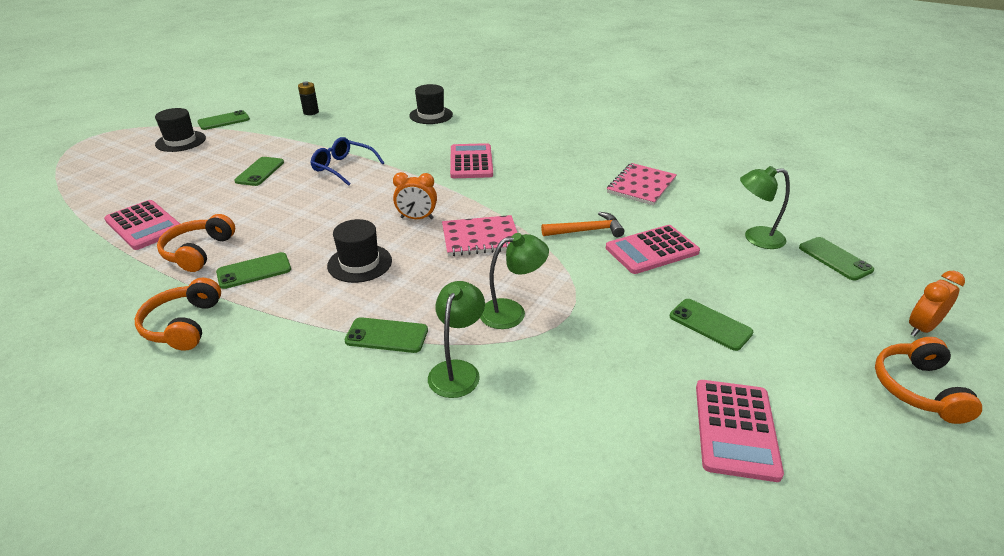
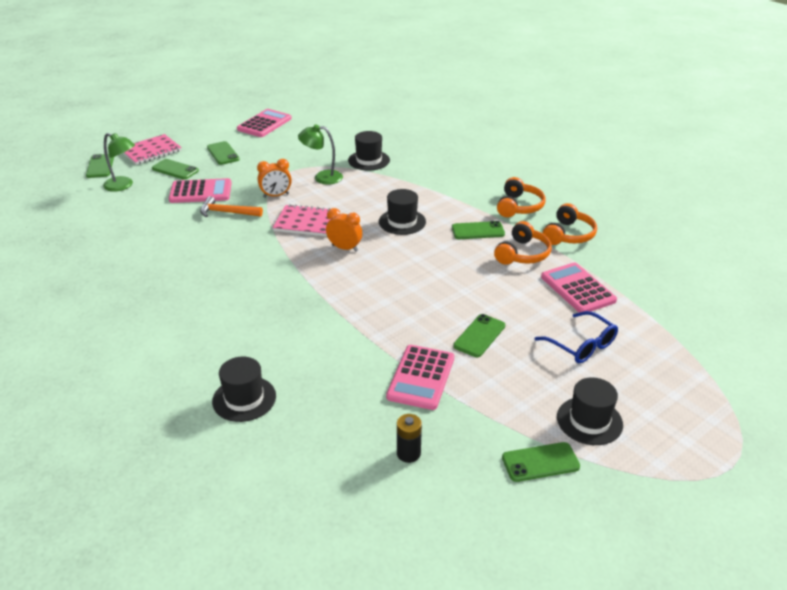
camera: 160 degrees left, 0 degrees up
blue glasses [310,137,384,186] -> blue glasses moved to [534,311,618,363]
green phone [345,317,428,353] -> green phone moved to [152,159,199,179]
green lamp [428,281,485,398] -> black hat [348,131,390,171]
pink calculator [450,143,493,178] -> pink calculator moved to [386,345,454,410]
pink notebook [607,163,677,206] -> pink notebook moved to [123,134,182,165]
orange headphones [875,337,982,424] -> orange headphones moved to [542,203,597,245]
orange clock [909,271,965,337] -> orange clock moved to [257,159,292,198]

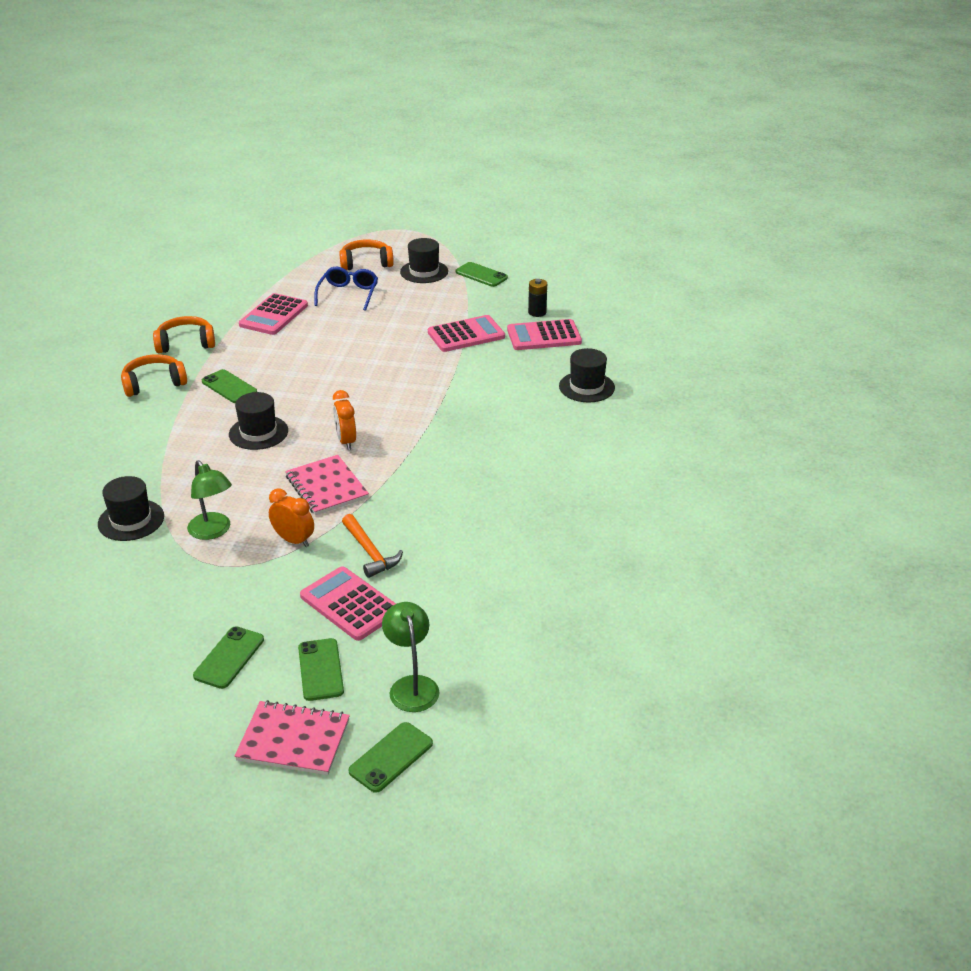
camera: 130 degrees left, 0 degrees up
pink calculator [237,109,292,137] -> pink calculator moved to [507,319,582,350]
green phone [453,314,505,357] -> none
orange headphones [494,221,552,265] -> orange headphones moved to [339,239,394,270]

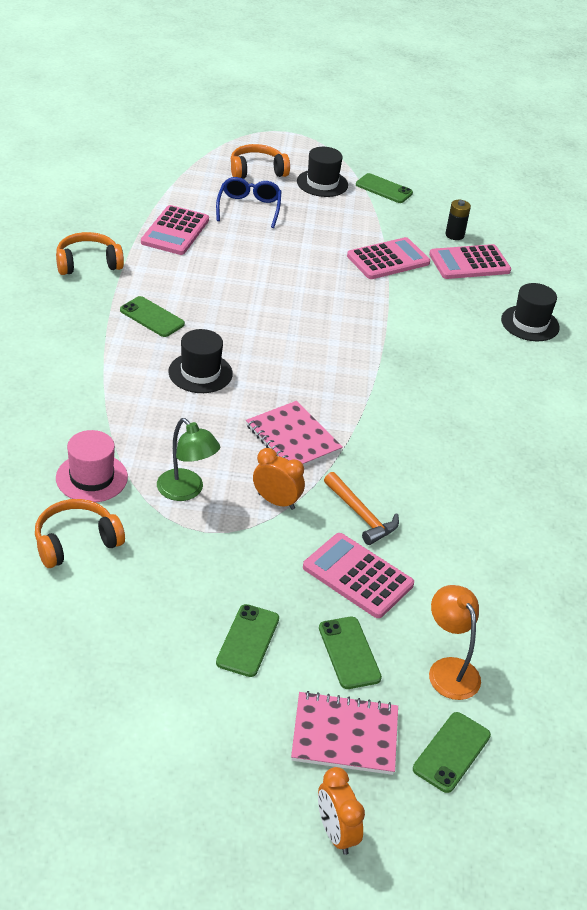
camera: 10 degrees left, 5 degrees up
black hat [98,476,164,541] -> pink hat [56,430,128,503]
orange headphones [121,354,187,397] -> orange headphones moved to [35,499,125,568]
orange clock [333,390,356,450] -> orange clock moved to [318,767,365,855]
green lamp [382,602,439,712] -> orange lamp [429,585,481,700]

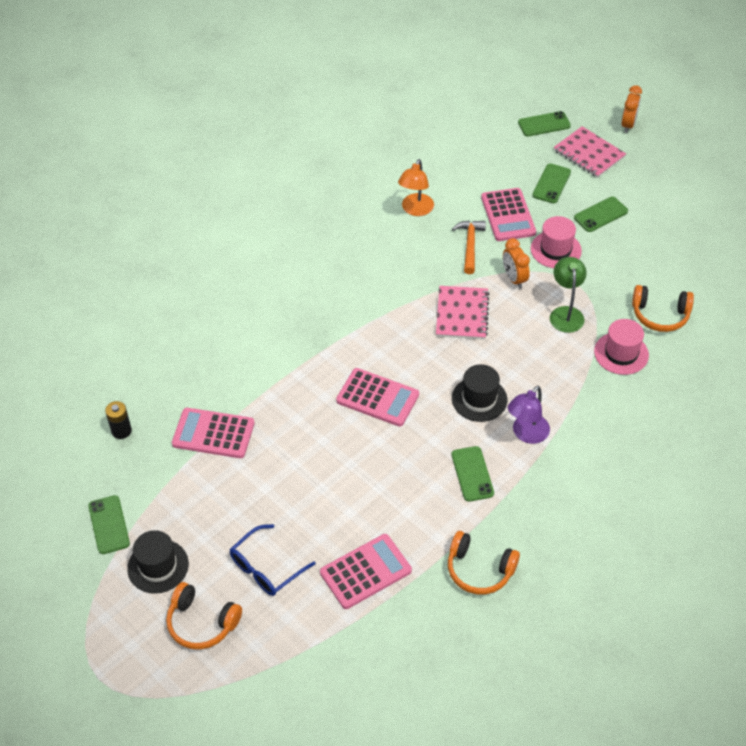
camera: 135 degrees left, 10 degrees up
pink calculator [429,244,511,279] -> pink calculator moved to [336,368,419,427]
orange lamp [429,585,481,700] -> orange lamp moved to [398,159,434,216]
black hat [501,283,560,341] -> none
none -> purple lamp [508,386,550,444]
none -> pink hat [531,216,582,268]

